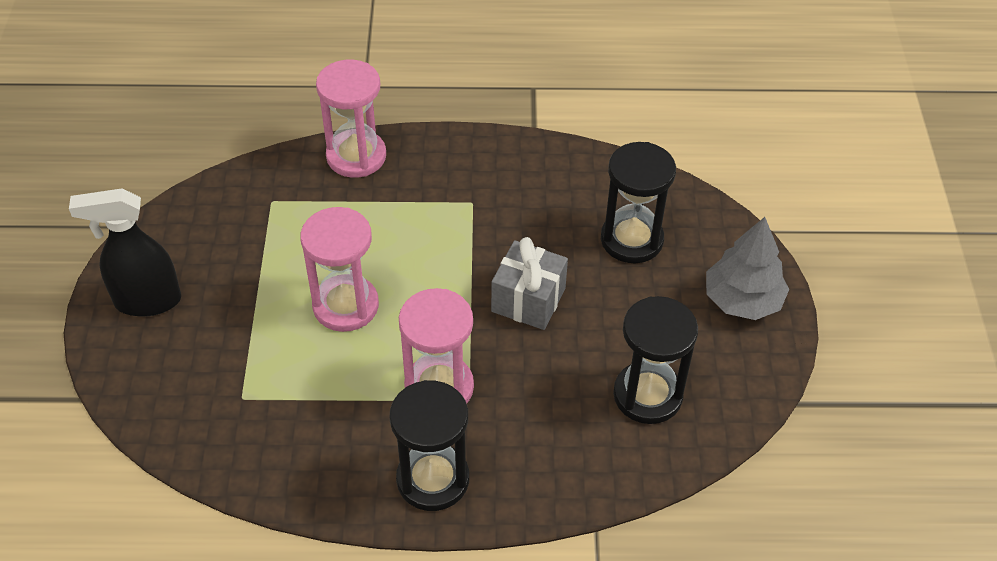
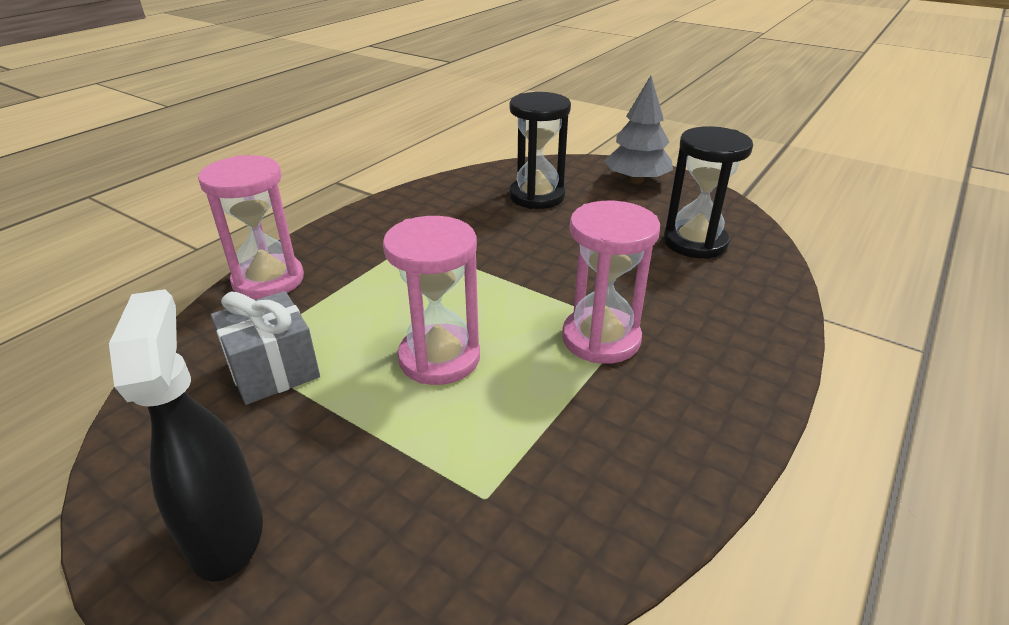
camera: 55 degrees left, 15 degrees down
black spray bottle [69,188,181,317] -> black spray bottle turned 135 degrees clockwise [109,289,263,582]
black hourglass [390,380,469,511] -> none
grey gift [491,237,568,330] -> grey gift moved to [211,291,320,405]

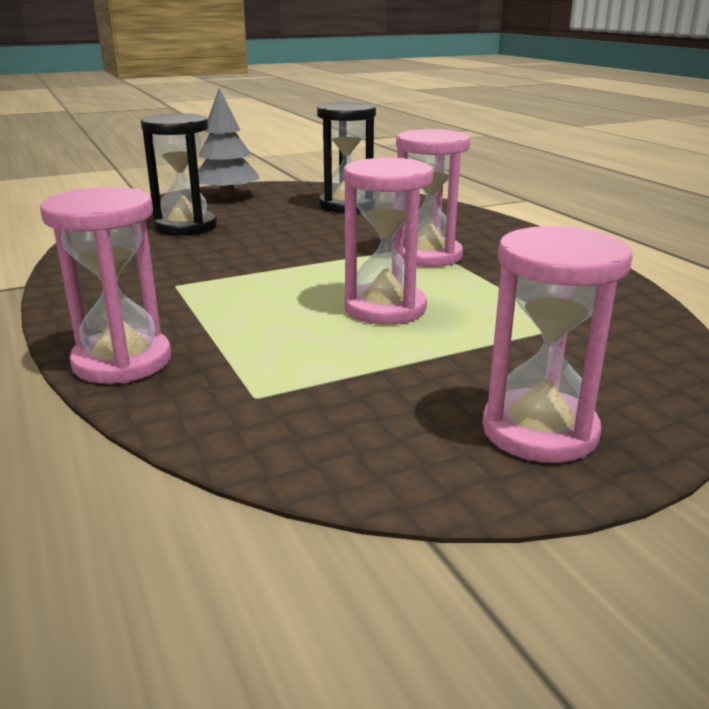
camera: 60 degrees left, 10 degrees down
black spray bottle [109,289,263,582] -> pink hourglass [482,226,633,463]
grey gift [211,291,320,405] -> none

